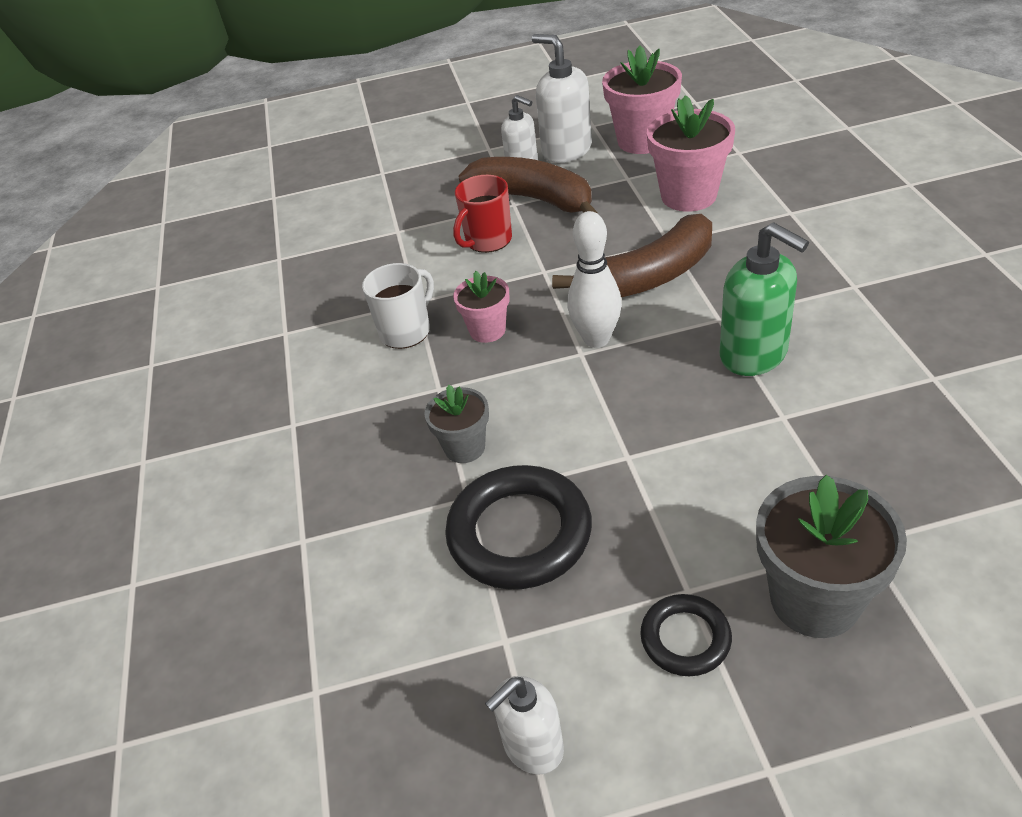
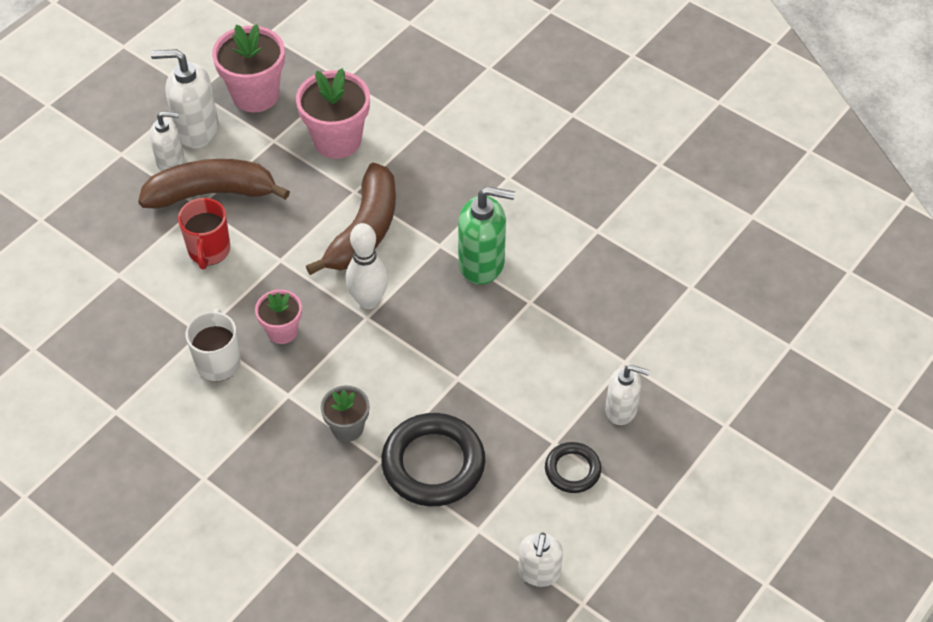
camera: 45 degrees left, 10 degrees up
grey flower pot [756,474,907,638] -> white soap dispenser [605,365,650,425]

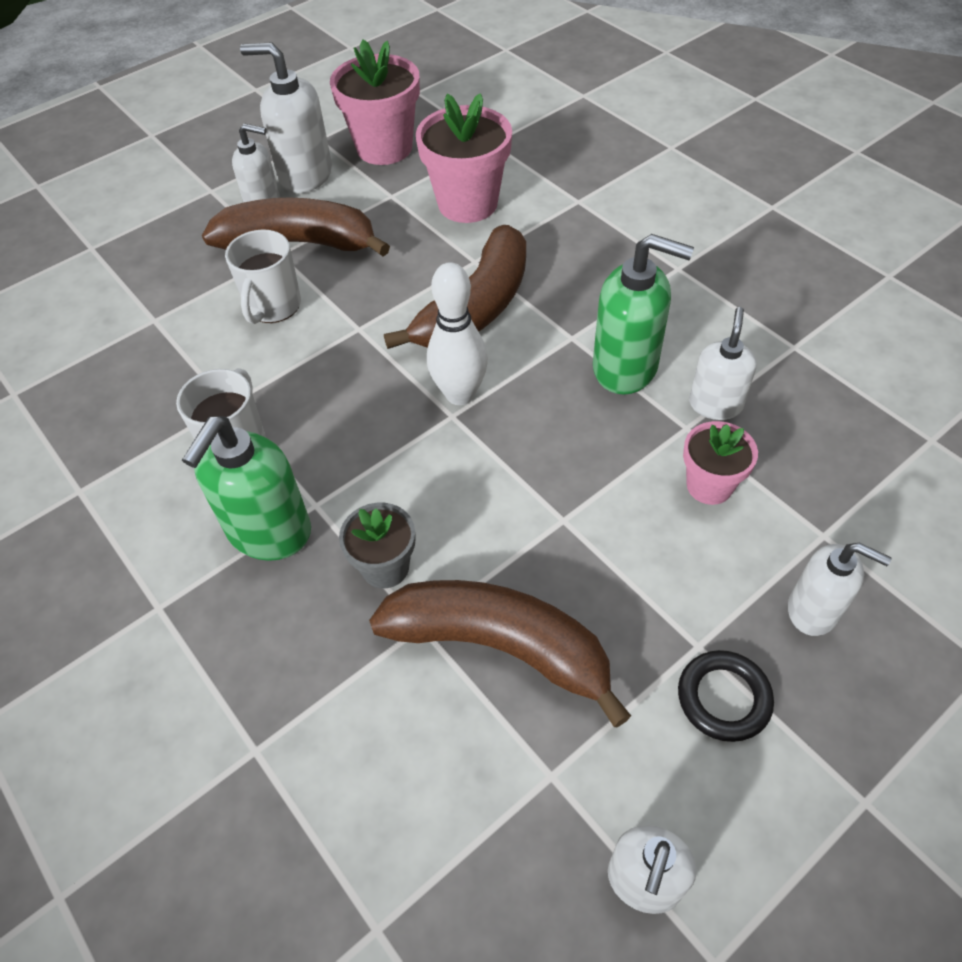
camera: 15 degrees right, 0 degrees up
red mug [178,198,230,269] -> white mug [225,229,301,324]
pink flower pot [255,290,302,344] -> pink flower pot moved to [683,421,758,505]
black ring [381,413,485,507] -> brown banana [369,580,631,727]
none -> green soap dispenser [182,416,311,561]
none -> white soap dispenser [689,307,757,420]

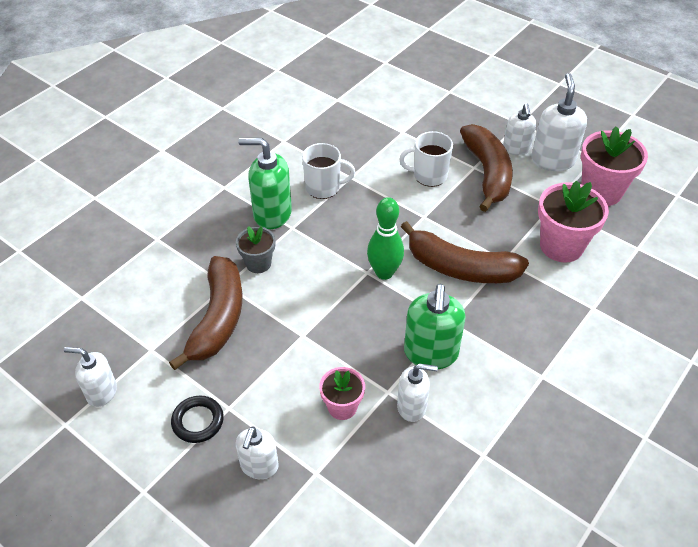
camera: 75 degrees right, 5 degrees down
white bowling pin [427,262,488,405] -> green bowling pin [367,197,404,280]

